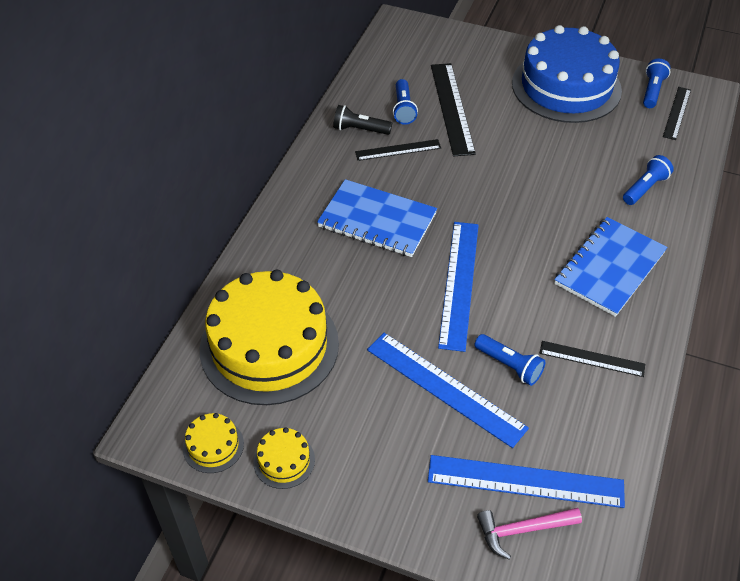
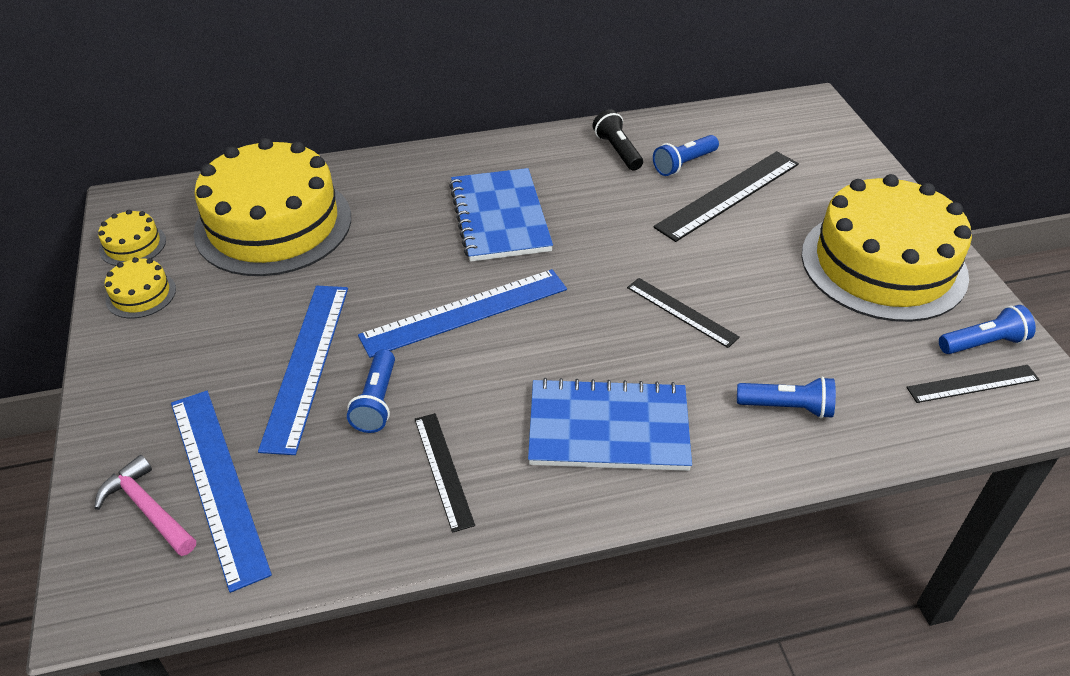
camera: 55 degrees right, 5 degrees down
black ruler [355,139,441,161] -> black ruler moved to [627,278,740,348]
blue cake [512,25,622,123] -> yellow cake [802,174,972,322]

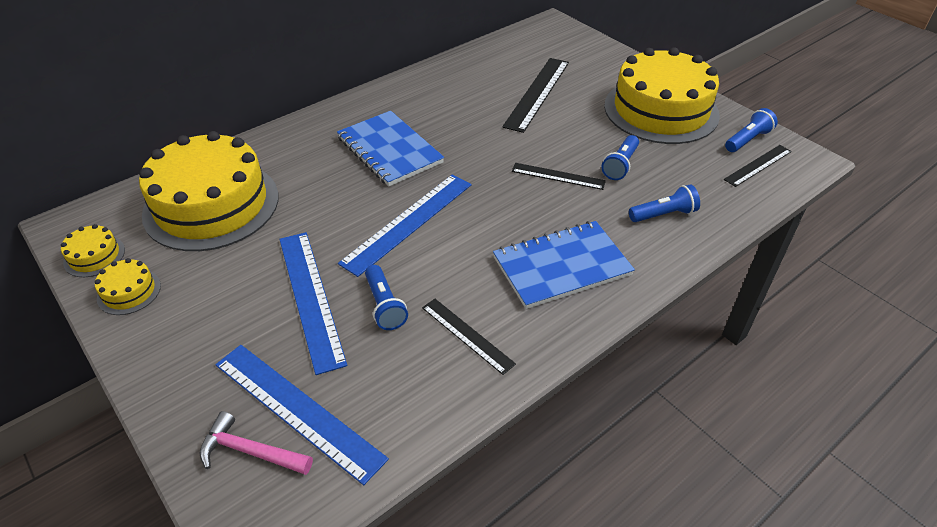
camera: 25 degrees left, 0 degrees up
black flashlight [593,109,643,171] -> none
blue flashlight [653,135,719,176] -> blue flashlight moved to [601,135,639,180]

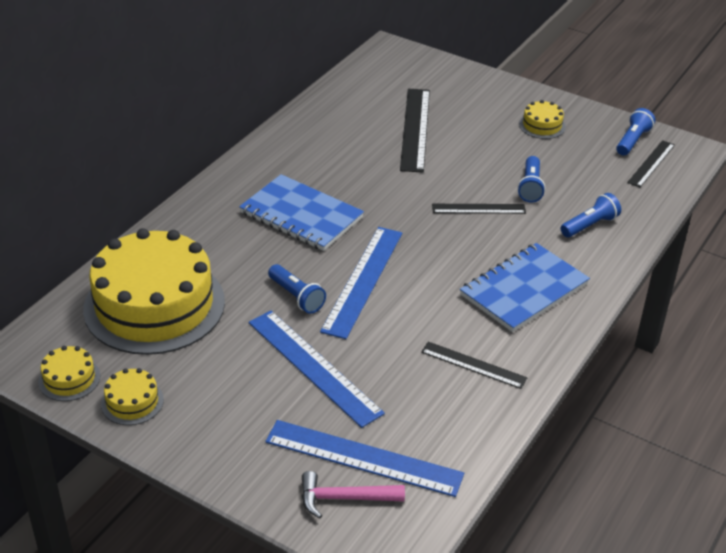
camera: 20 degrees left, 5 degrees down
blue flashlight [365,265,408,330] -> blue flashlight moved to [268,264,326,314]
yellow cake [604,48,720,144] -> yellow cake [519,100,566,139], size x0.40

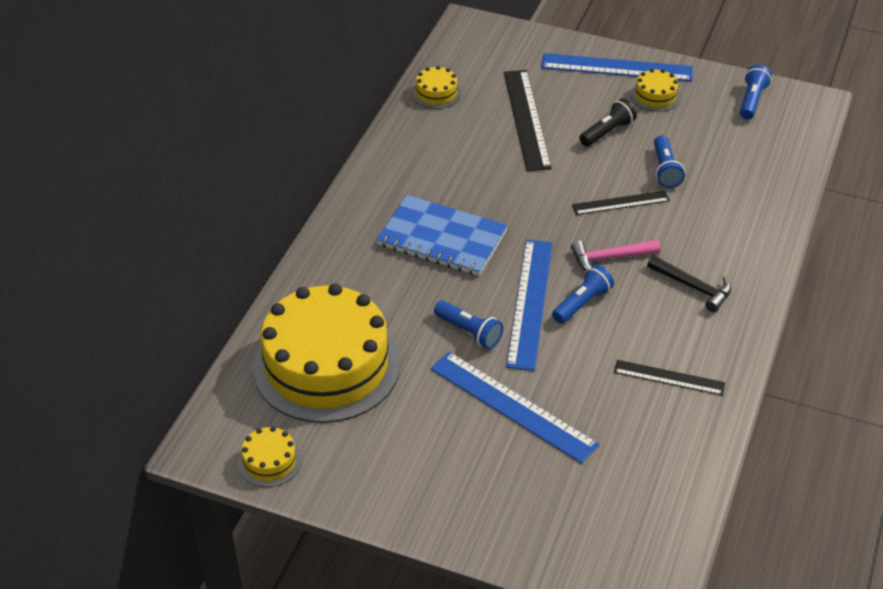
camera: 10 degrees left, 5 degrees up
yellow cake [101,368,164,425] -> yellow cake moved to [412,66,461,109]
blue ruler [265,420,464,497] -> blue ruler moved to [541,53,693,82]
pink hammer [302,471,405,518] -> pink hammer moved to [571,240,660,271]
blue notebook [460,243,590,332] -> black hammer [647,255,732,312]
blue flashlight [560,193,621,237] -> blue flashlight moved to [552,265,614,324]
black ruler [627,140,675,187] -> none
none -> black flashlight [580,98,637,147]

